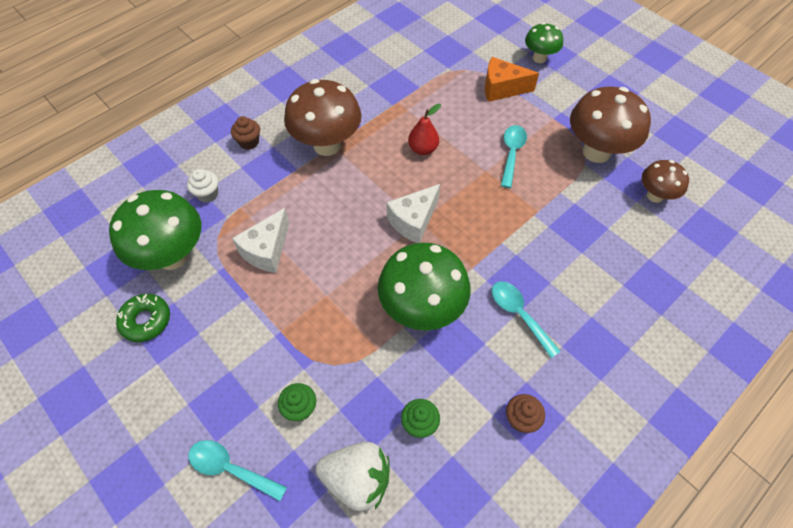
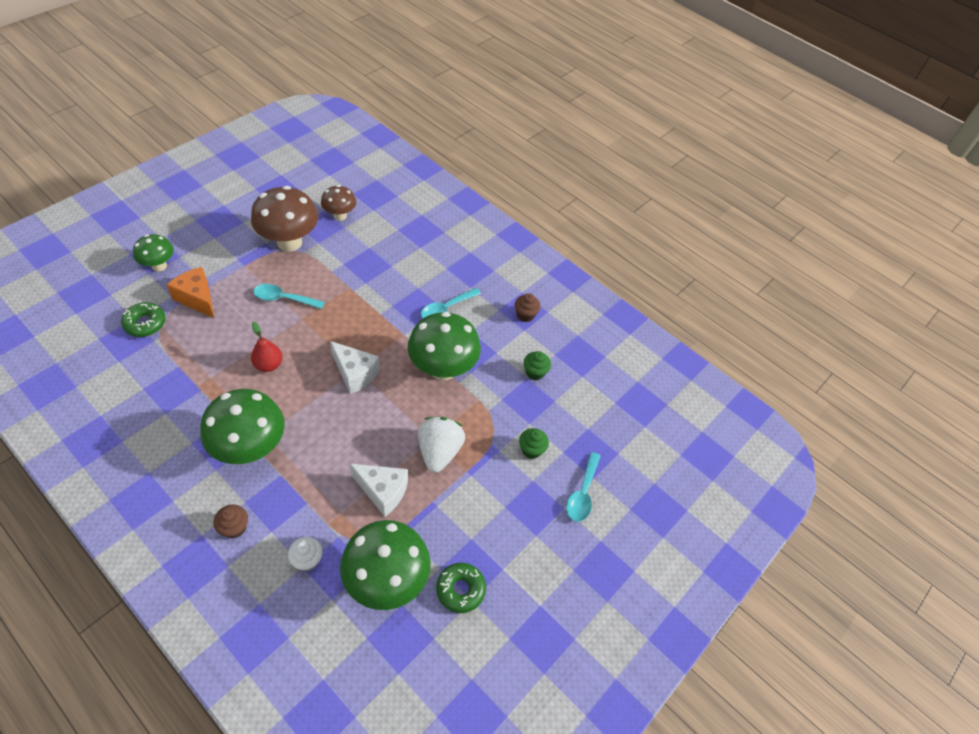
camera: 100 degrees left, 5 degrees down
brown mushroom [284,79,362,156] -> green mushroom [200,389,285,464]
white strawberry [316,442,390,511] -> white strawberry moved to [418,417,465,473]
orange cheese [485,57,539,102] -> orange cheese turned 135 degrees clockwise [167,267,214,318]
none -> green donut [121,302,166,337]

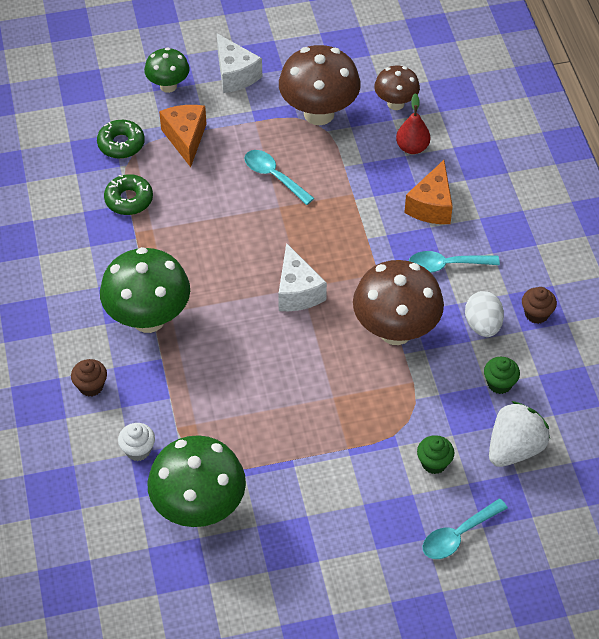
camera: 40 degrees right, 0 degrees up
red pear [251,322,282,372] -> red pear moved to [396,93,430,154]
white cheese [349,463,408,517] -> white cheese moved to [217,33,262,93]
green mushroom [407,312,481,381] -> brown mushroom [353,260,444,345]
white strawberry [418,417,465,473] -> white strawberry moved to [489,401,550,467]
green donut [436,563,486,613] -> green donut moved to [104,174,153,215]
none -> orange cheese [404,160,453,224]
none -> white egg [465,291,504,337]

